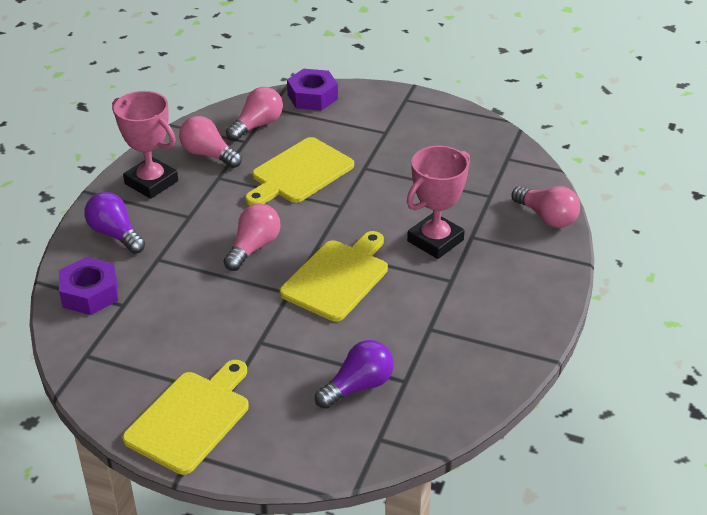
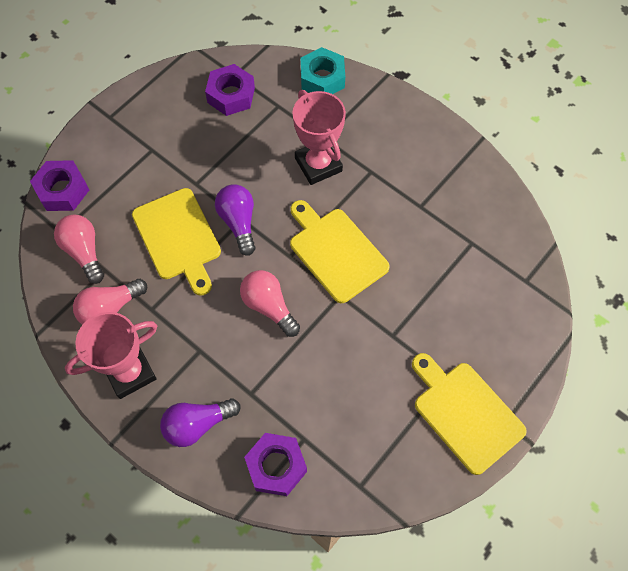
camera: 70 degrees left, 25 degrees up
purple light bulb [315,340,394,409] -> purple light bulb moved to [215,185,255,256]
pink light bulb [512,186,580,228] -> turquoise nut [300,47,345,94]
none -> purple nut [205,64,255,116]

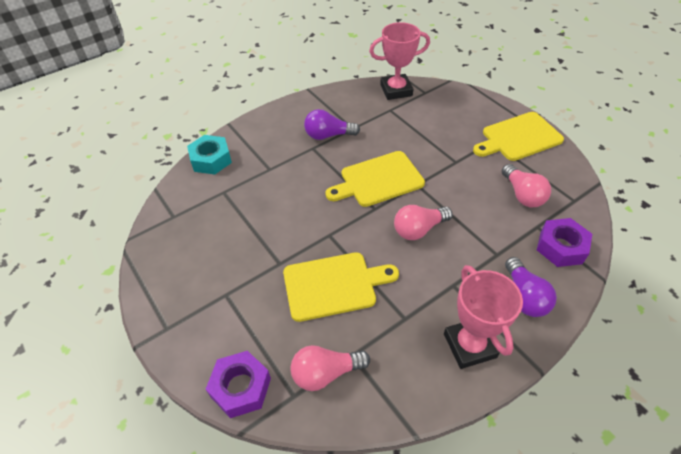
camera: 75 degrees left, 15 degrees down
pink light bulb [73,279,147,325] -> pink light bulb moved to [502,164,551,207]
purple nut [205,64,255,116] -> none
purple light bulb [215,185,255,256] -> purple light bulb moved to [304,109,360,140]
pink trophy [292,90,346,185] -> pink trophy moved to [369,22,430,100]

